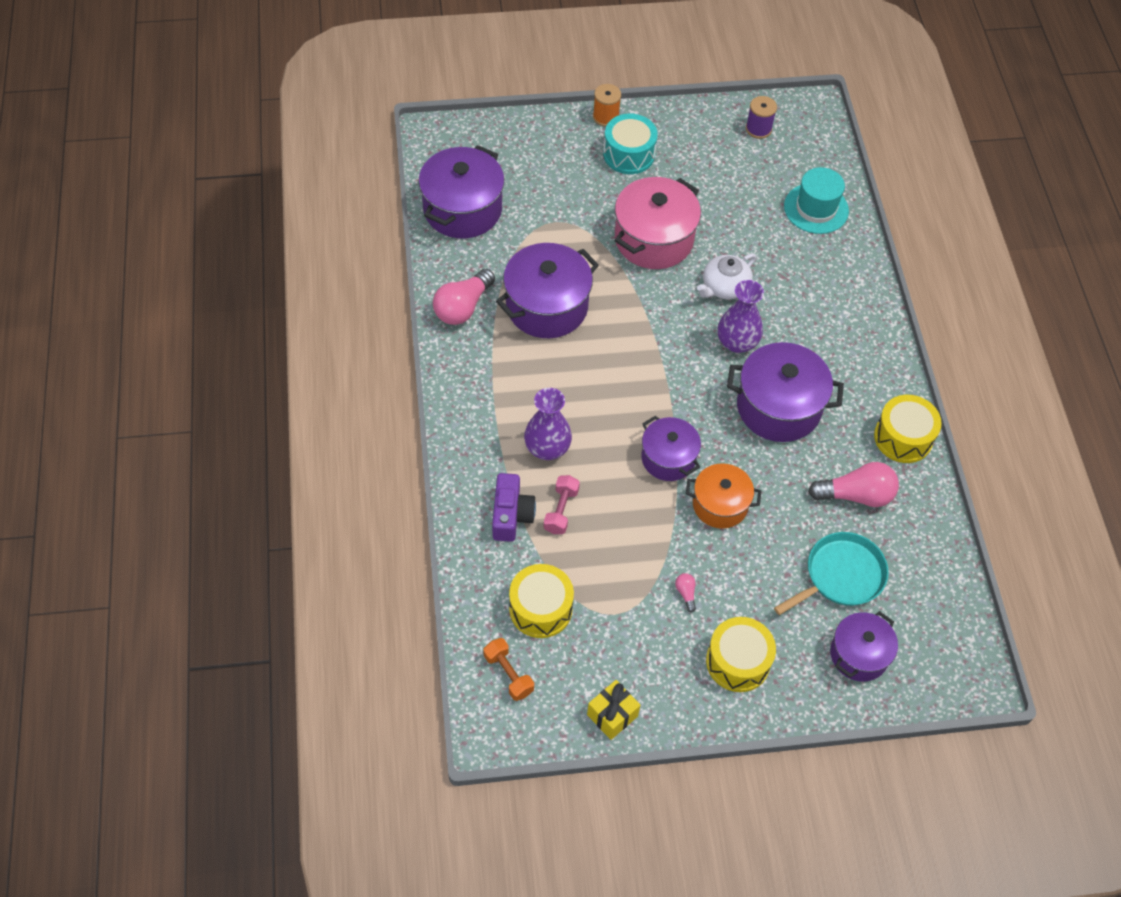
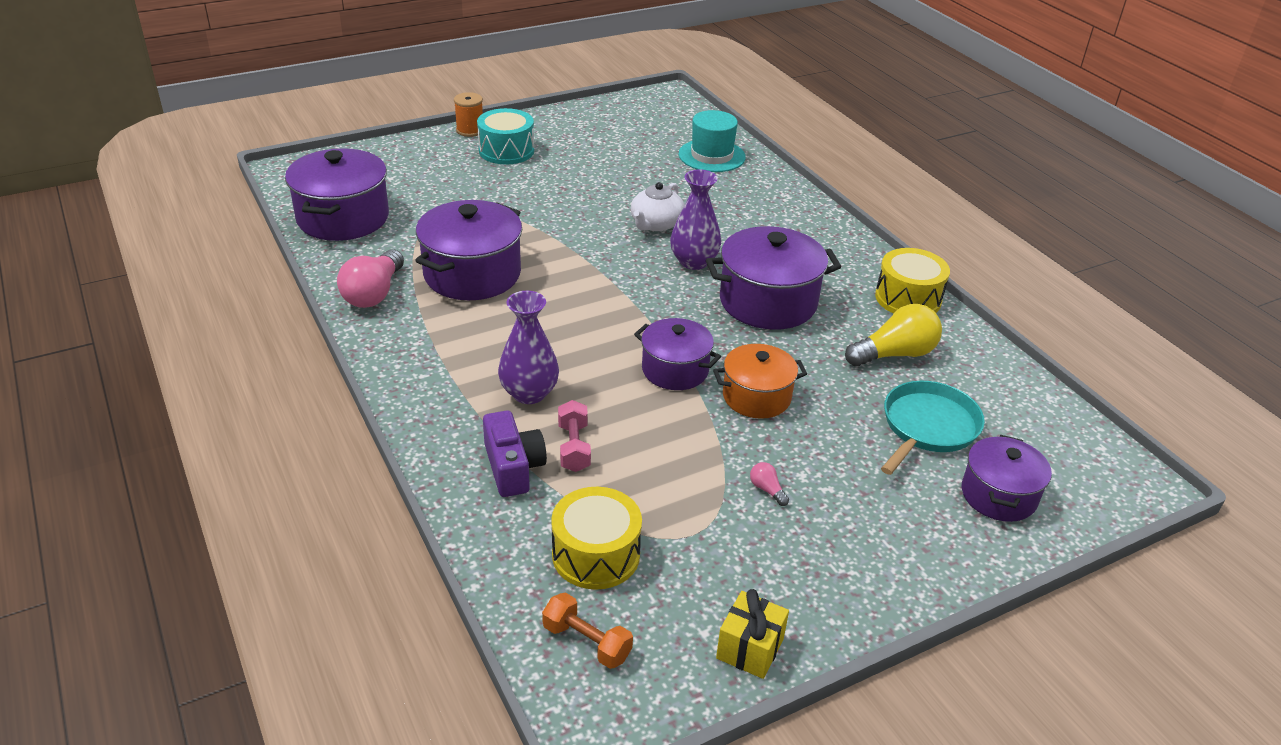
camera: 20 degrees left, 20 degrees down
pink pot [614,177,701,269] -> none
yellow drum [706,617,776,692] -> none
purple spool [746,96,777,139] -> none
pink light bulb [808,462,899,507] -> yellow light bulb [845,304,942,367]

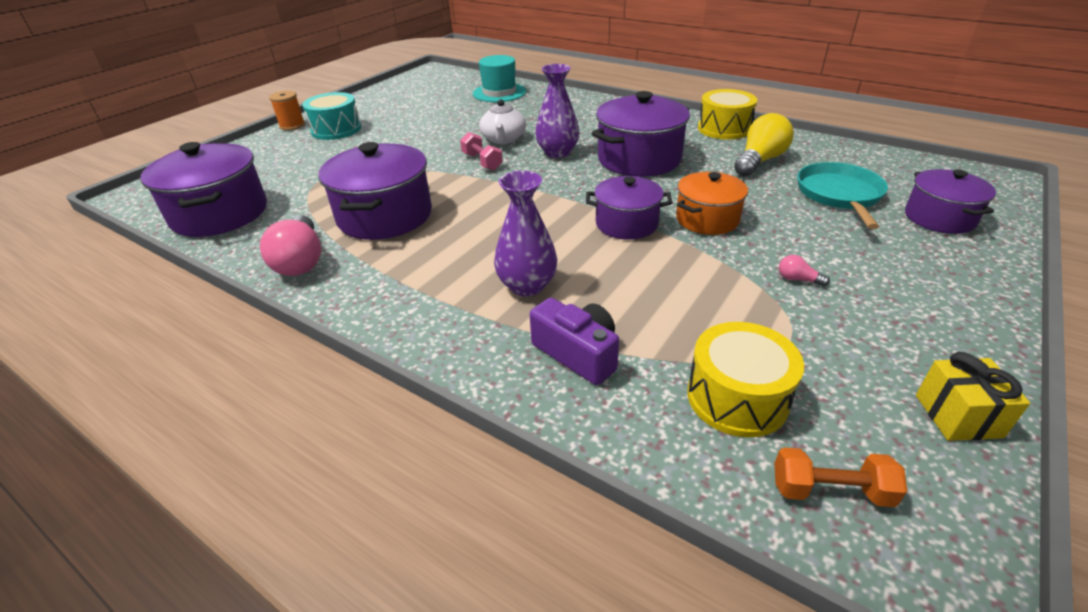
camera: 25 degrees left, 0 degrees up
pink dumbbell [558,400,591,472] -> pink dumbbell moved to [460,132,503,170]

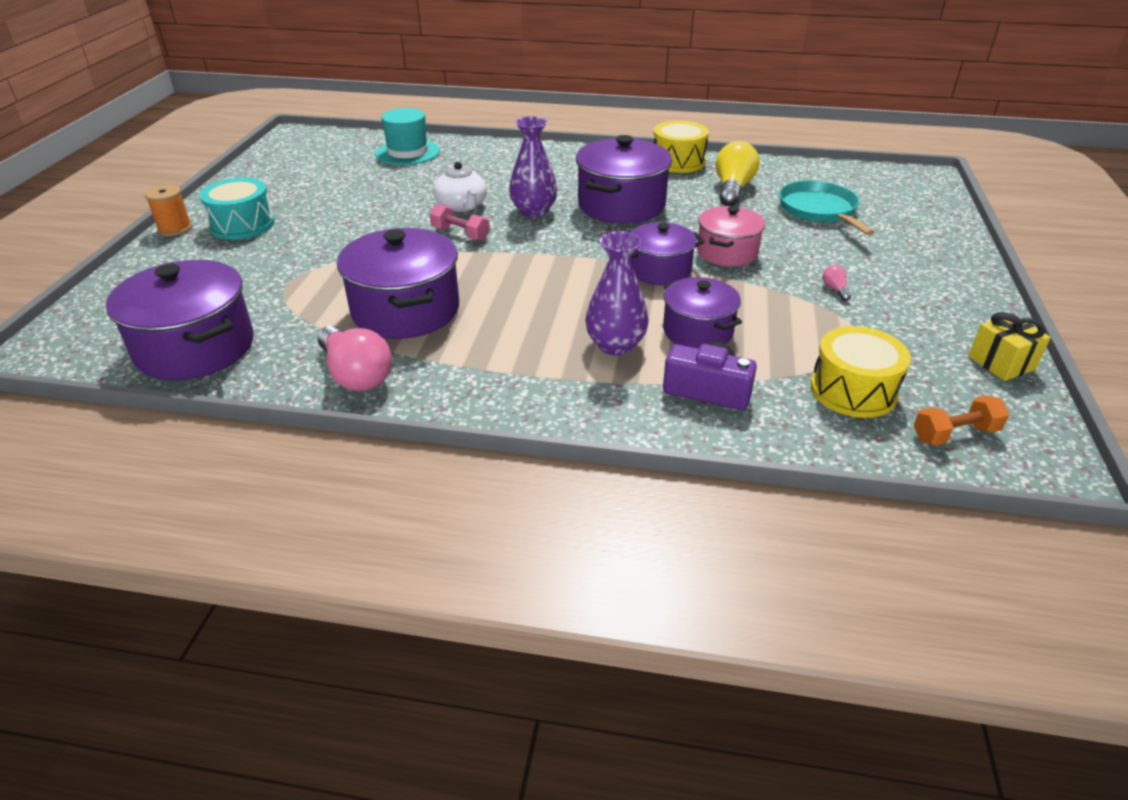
camera: 25 degrees left, 0 degrees up
orange pot [676,172,748,235] -> pink pot [697,206,765,267]
pink light bulb [779,255,830,287] -> pink light bulb turned 75 degrees clockwise [822,265,851,301]
purple pot [905,169,996,234] -> purple pot moved to [663,277,742,349]

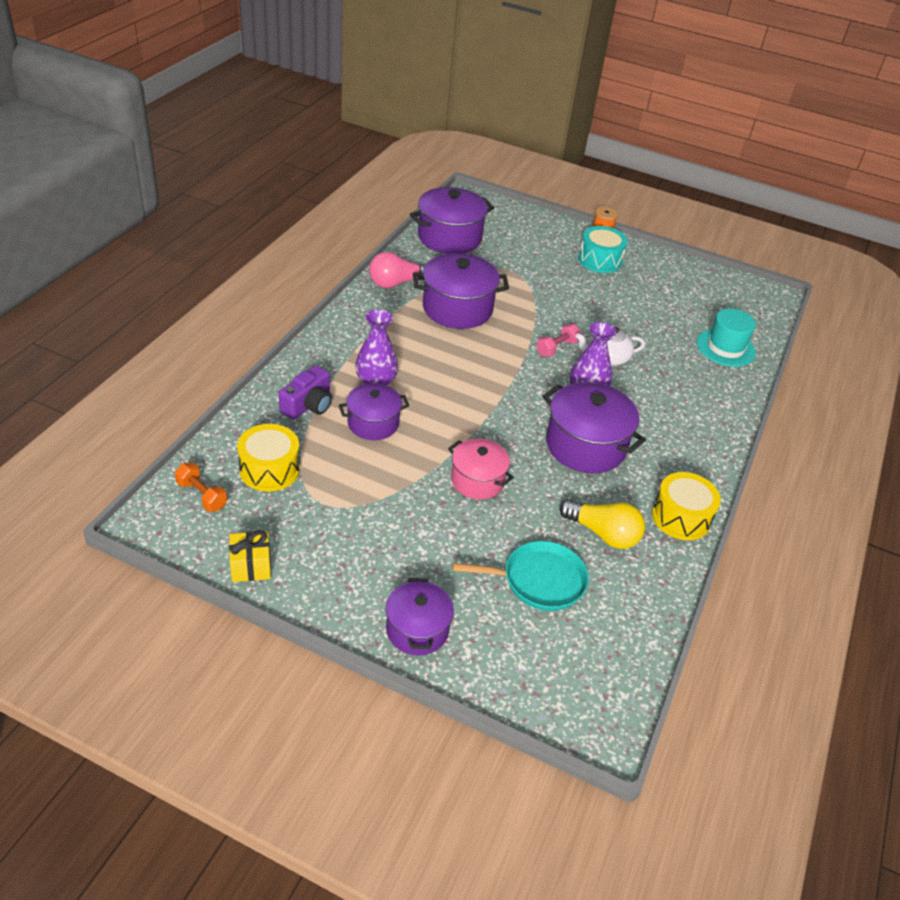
camera: 100 degrees right, 5 degrees up
purple pot [630,222,704,285] -> purple pot moved to [385,578,454,656]
pink light bulb [822,265,851,301] -> none
orange dumbbell [914,395,1009,446] -> orange dumbbell turned 45 degrees counterclockwise [175,463,227,512]

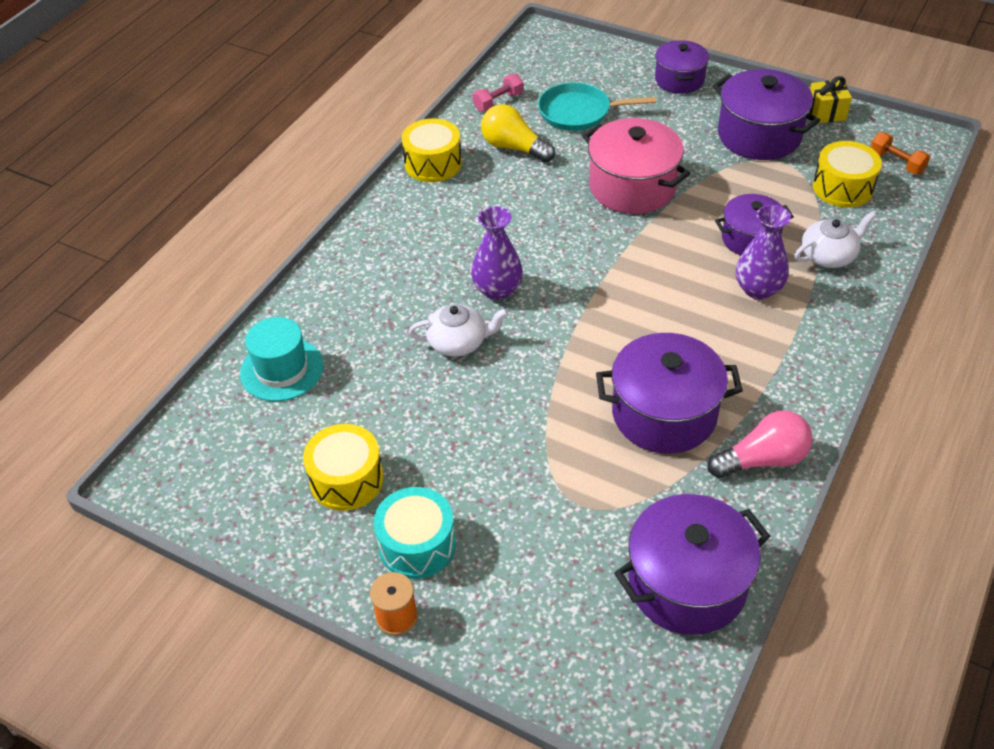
camera: 170 degrees left, 5 degrees up
purple camera [279,366,332,420] -> white teapot [795,212,876,268]
pink pot [448,439,514,499] -> pink pot [582,118,690,214], size x1.59
pink dumbbell [536,324,581,357] -> pink dumbbell moved to [473,74,523,112]
purple pot [543,382,646,473] -> purple pot moved to [713,69,820,160]
none -> yellow drum [303,424,384,511]

